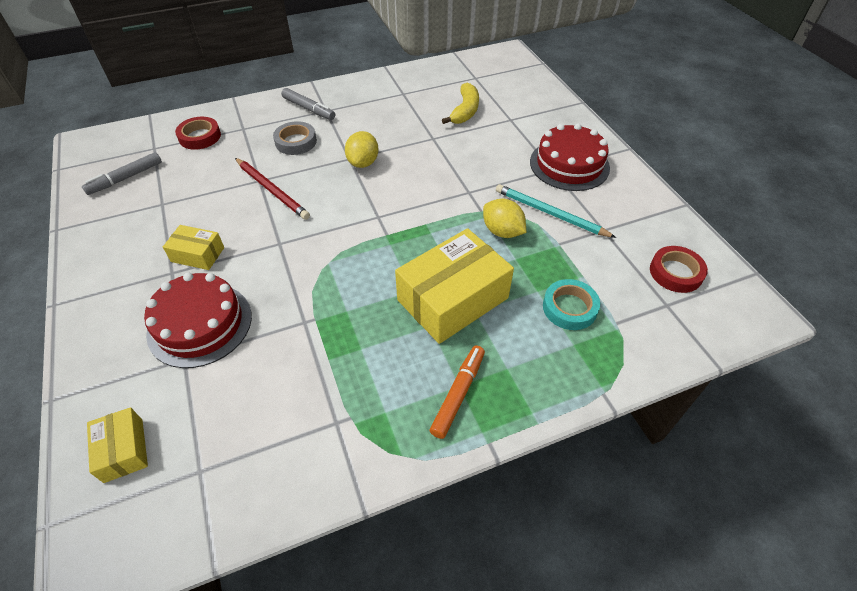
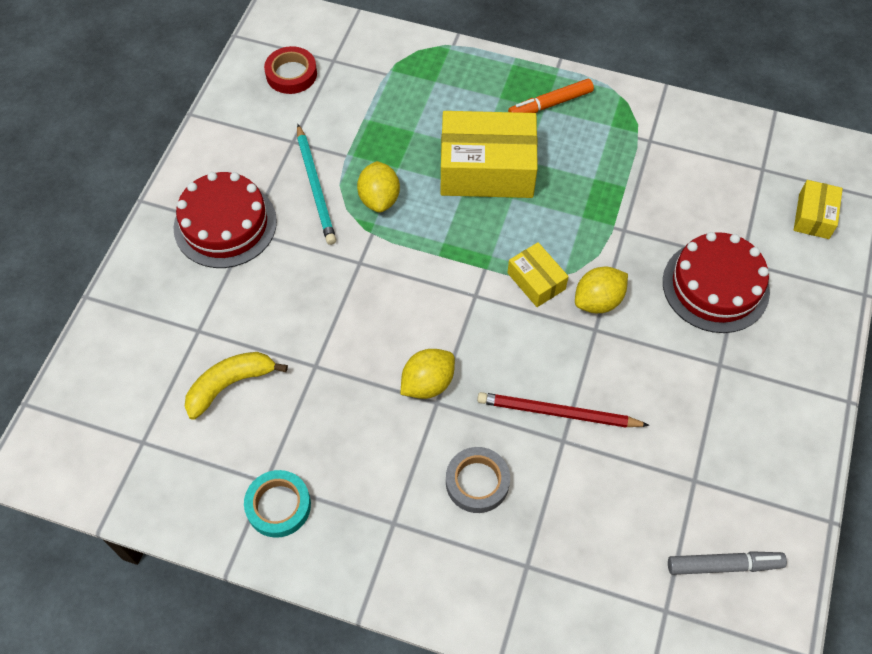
camera: 140 degrees left, 10 degrees up
yellow box [163,225,224,270] -> yellow box moved to [507,242,569,307]
red tape [175,117,221,150] -> none
red pencil [235,158,310,220] -> red pencil turned 75 degrees counterclockwise [477,392,650,427]
grey marker [281,88,335,120] -> none
turquoise tape [543,279,600,330] -> turquoise tape moved to [244,470,311,538]
none -> yellow lemon [575,267,628,313]

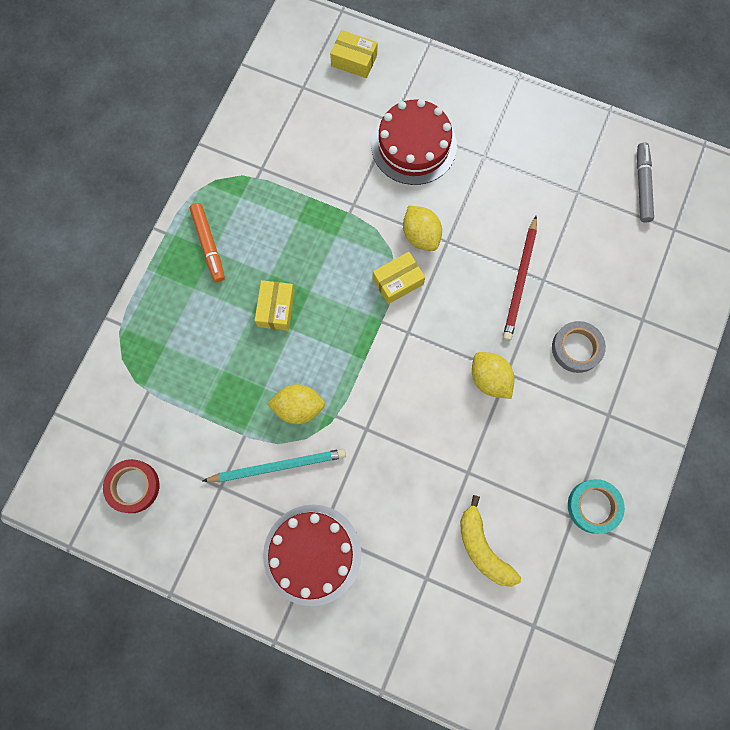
camera: 85 degrees left, 15 degrees up
yellow box [441,111,538,198] -> yellow box [255,280,295,331], size x0.50

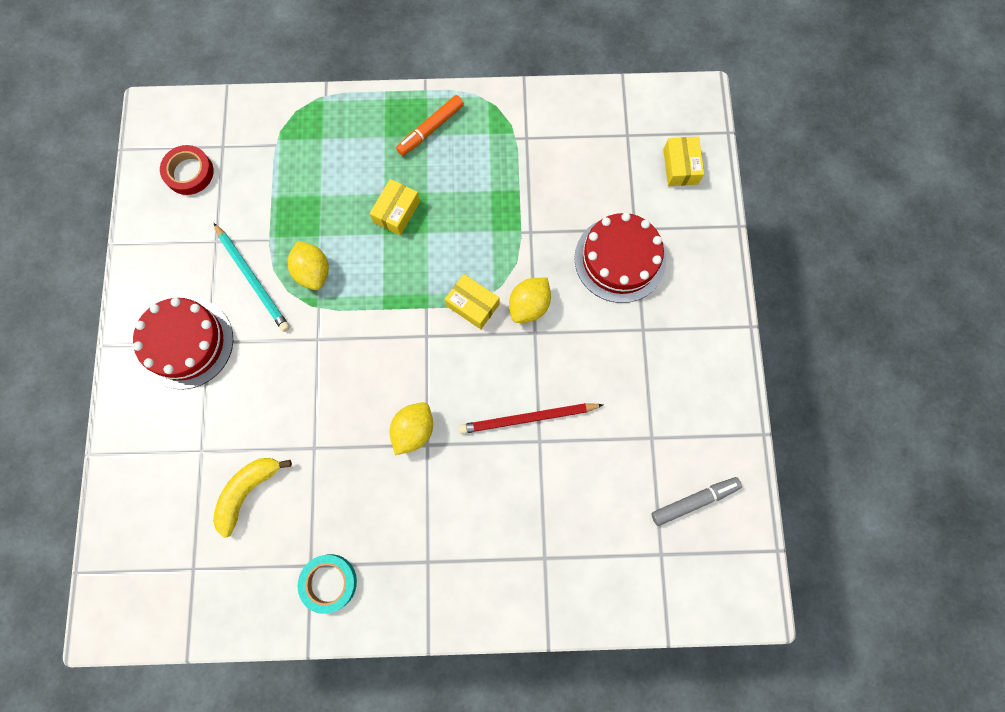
camera: 65 degrees right, 0 degrees up
yellow box [255,280,295,331] -> yellow box turned 45 degrees counterclockwise [369,179,420,236]
grey tape [552,321,606,373] -> none

